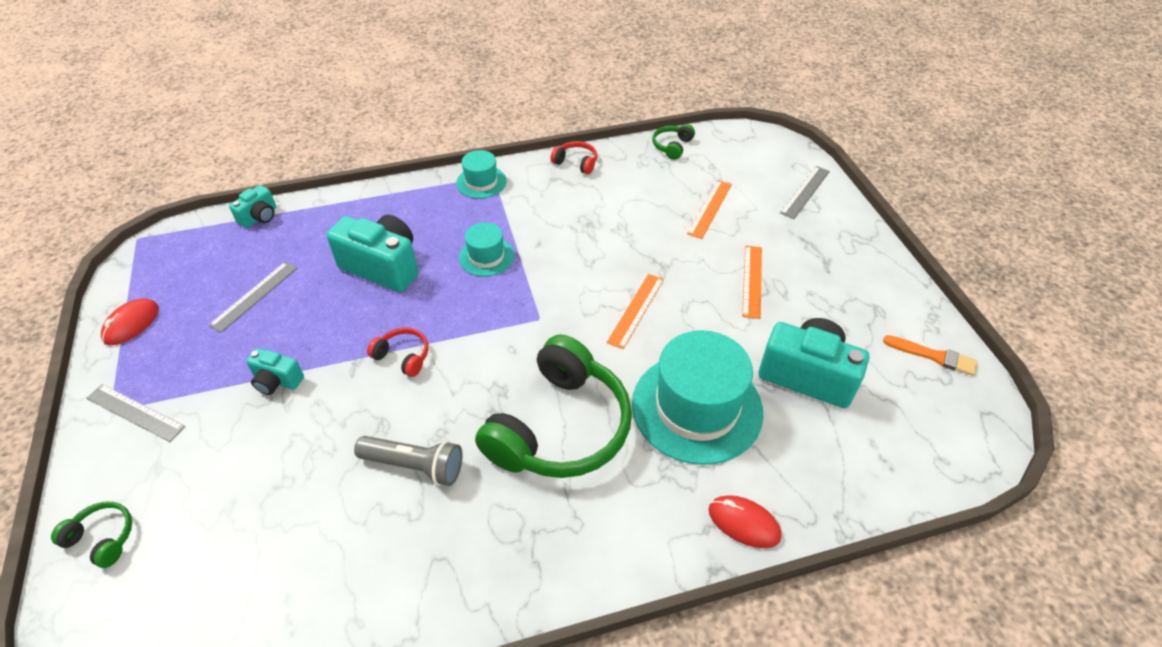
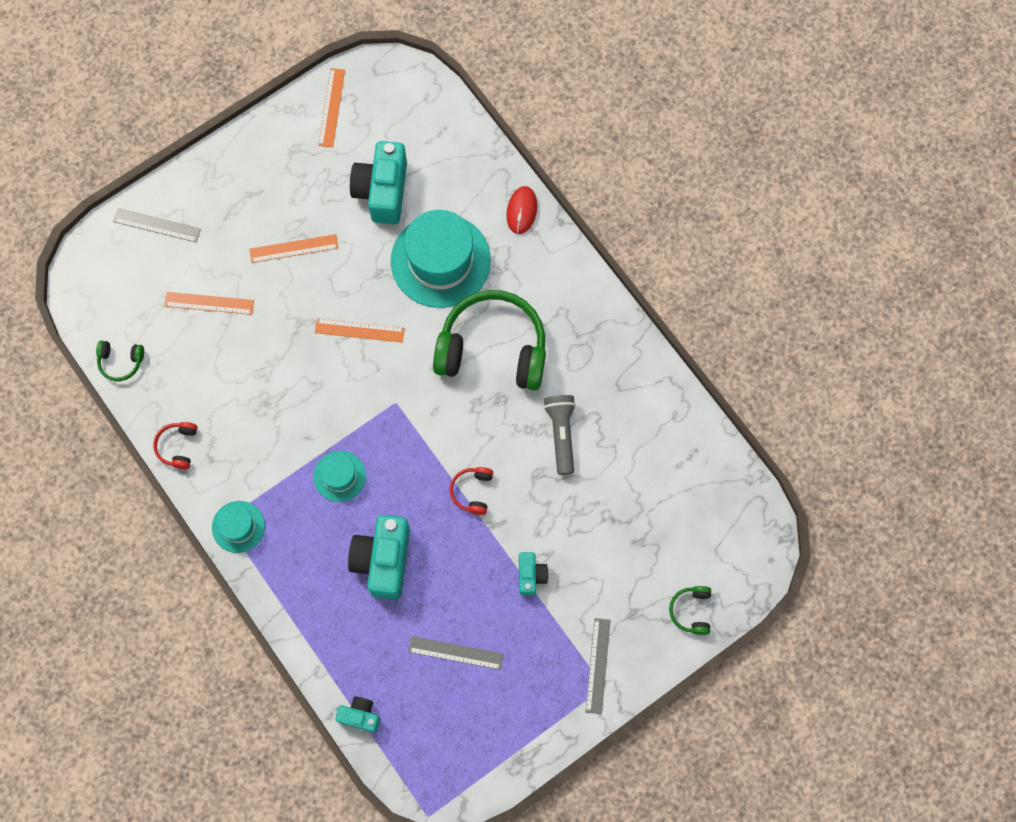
camera: 110 degrees left, 25 degrees up
red mouse [101,298,159,345] -> none
orange brush [883,335,978,376] -> orange ruler [318,68,345,147]

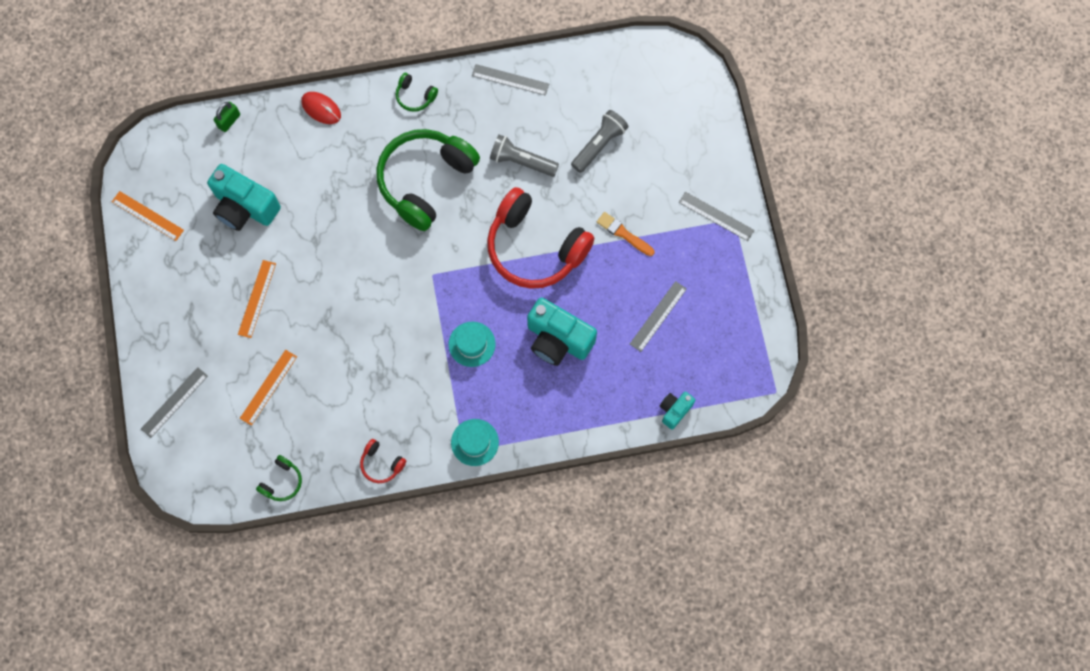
camera: 65 degrees left, 0 degrees up
orange ruler [315,318,405,343] -> none
turquoise hat [391,210,491,308] -> none
red headphones [450,467,493,515] -> red headphones [487,187,594,289], size x2.41
turquoise camera [519,552,549,596] -> orange brush [597,212,654,256]
green headphones [669,586,711,635] -> green headphones moved to [396,73,438,112]
none -> green padlock [214,102,240,132]
none -> grey ruler [472,64,549,96]
none -> grey flashlight [571,110,629,173]

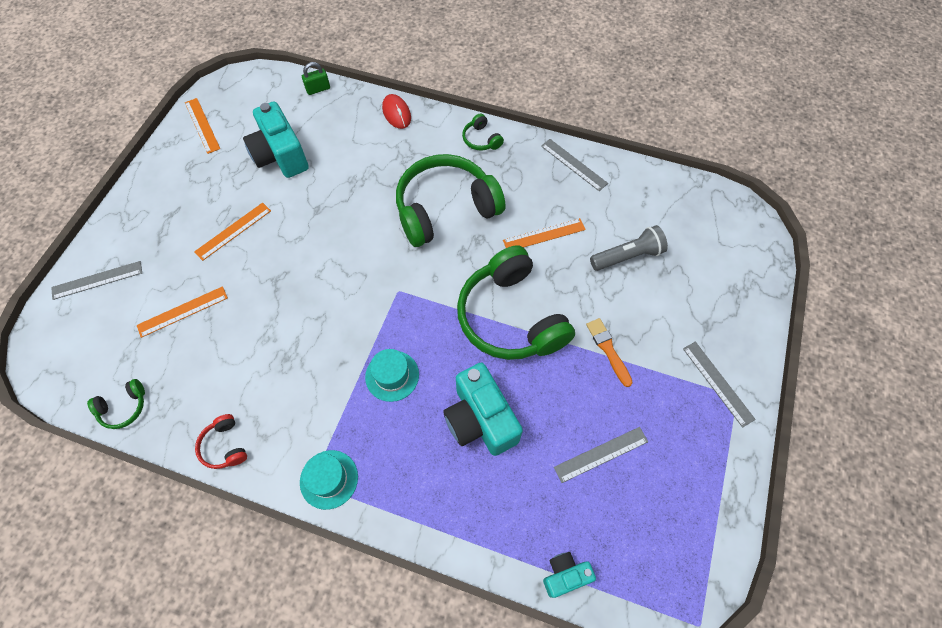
camera: 30 degrees right, 10 degrees down
red headphones [487,187,594,289] -> green headphones [457,245,575,360]
grey flashlight [490,134,559,177] -> orange ruler [503,218,586,248]

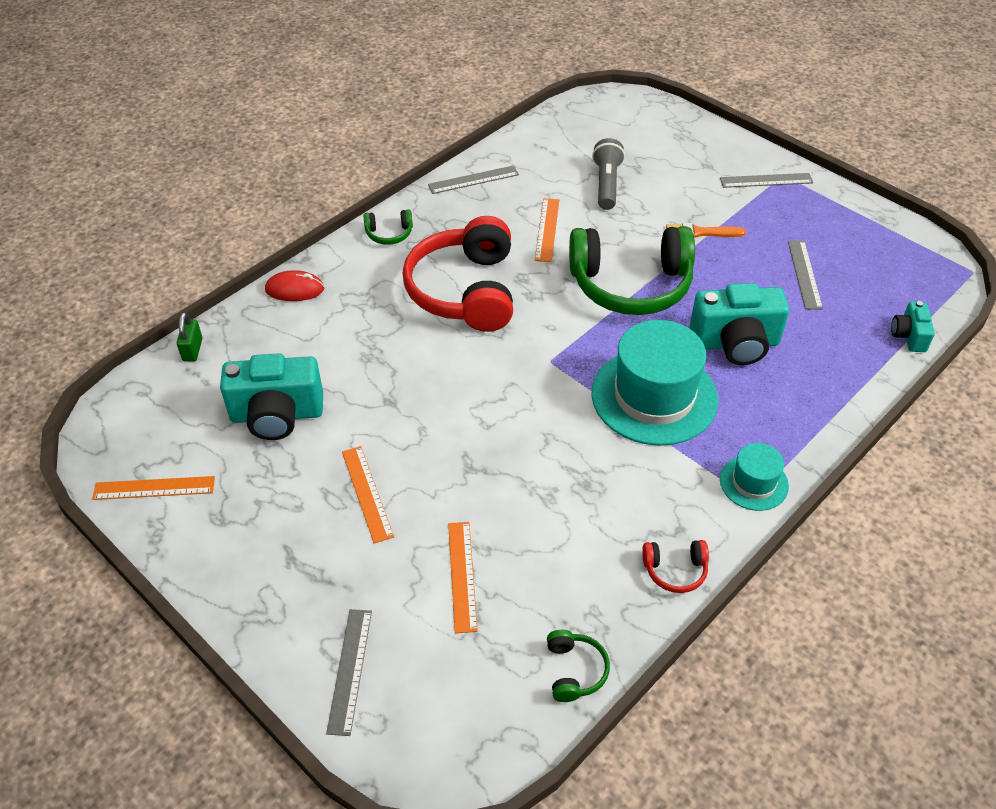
camera: 65 degrees left, 15 degrees down
turquoise hat [365,349,419,402] -> turquoise hat [591,320,718,446], size x1.98
green headphones [396,154,505,247] -> red headphones [403,216,513,332]

